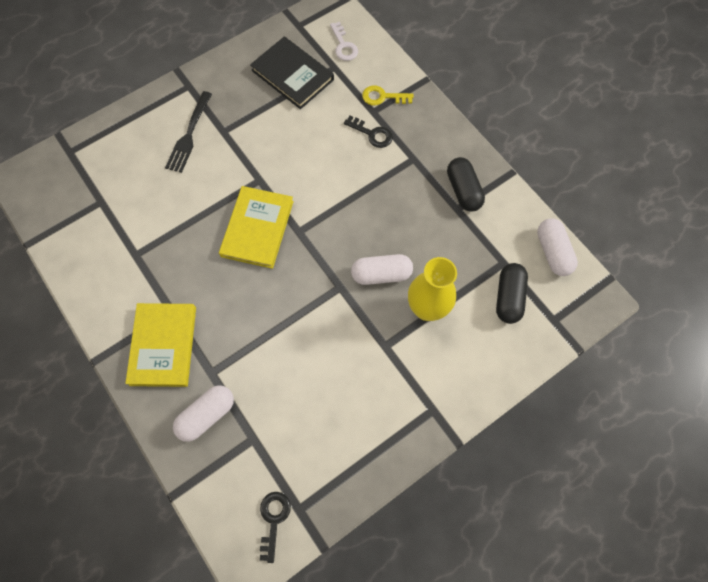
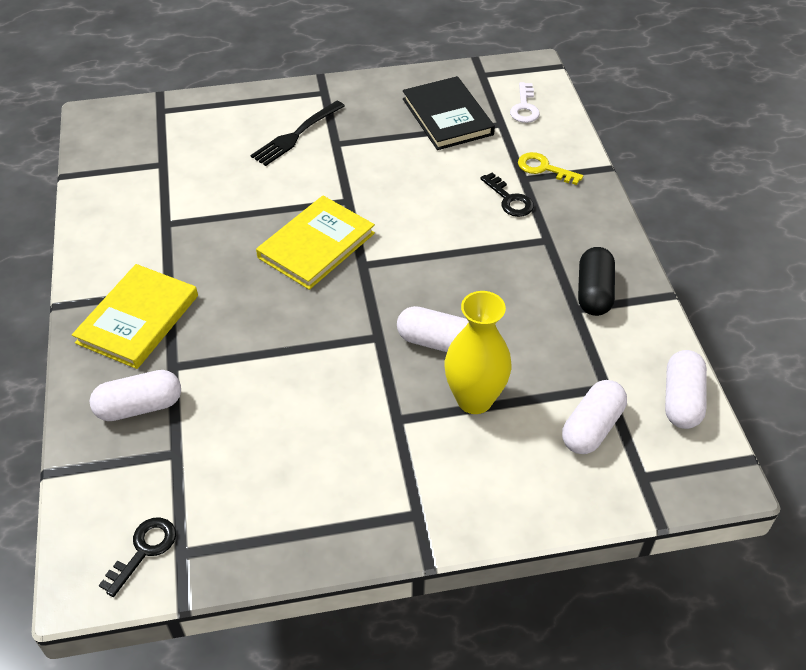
camera: 25 degrees right, 20 degrees down
black capsule [496,263,528,324] -> white capsule [562,380,627,454]

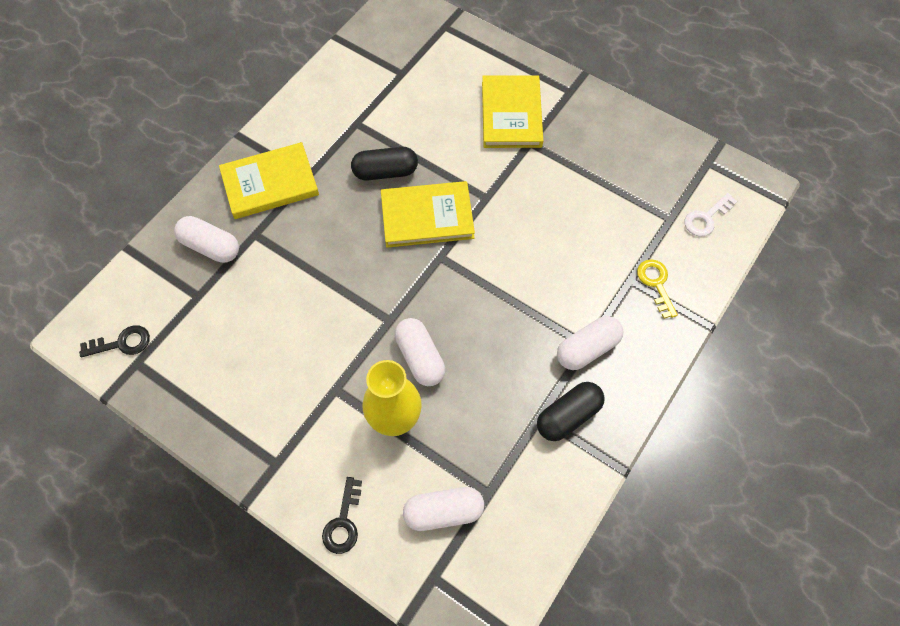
camera: 45 degrees right, 15 degrees up
black fork [251,101,345,166] -> yellow book [482,75,543,148]
black book [403,76,495,150] -> none
black key [480,173,534,217] -> black key moved to [322,477,362,554]
white capsule [665,350,707,429] -> white capsule moved to [557,316,624,370]
none -> black capsule [351,147,418,181]

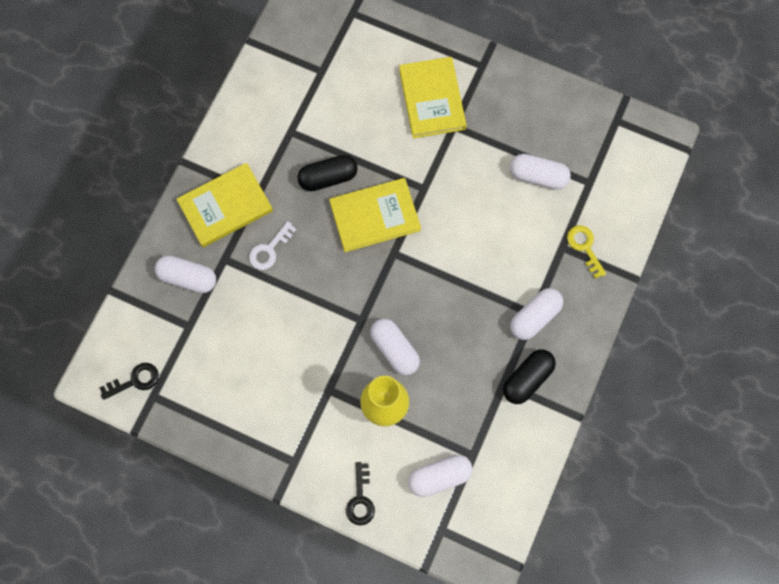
camera: 10 degrees left, 10 degrees up
white key [684,193,737,237] -> white key moved to [249,221,296,270]
none -> white capsule [510,154,571,190]

